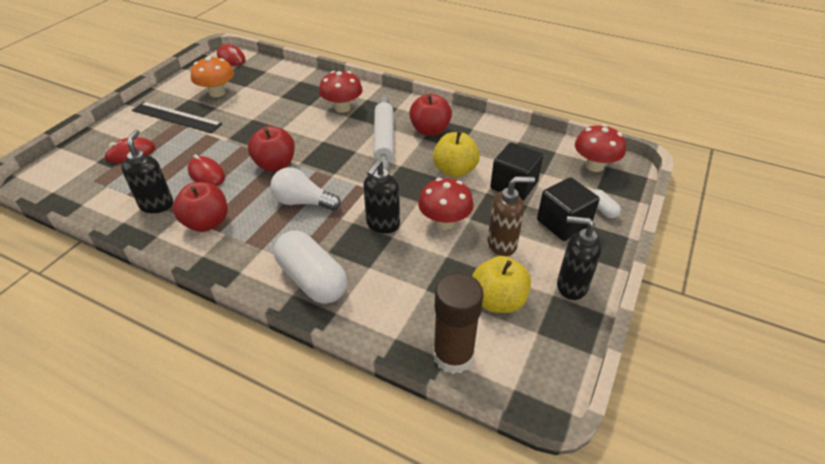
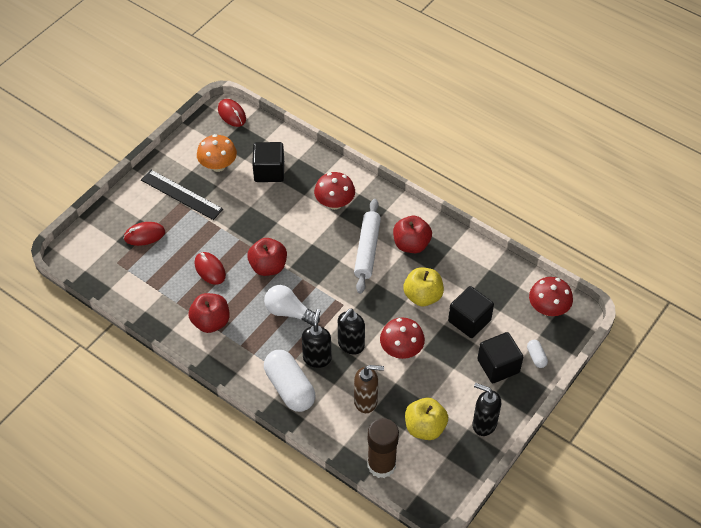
camera: 10 degrees right, 10 degrees up
black soap dispenser [121,129,173,213] -> black soap dispenser moved to [302,309,332,368]
brown soap dispenser [488,176,535,256] -> brown soap dispenser moved to [354,365,384,413]
none -> black cube [252,142,284,182]

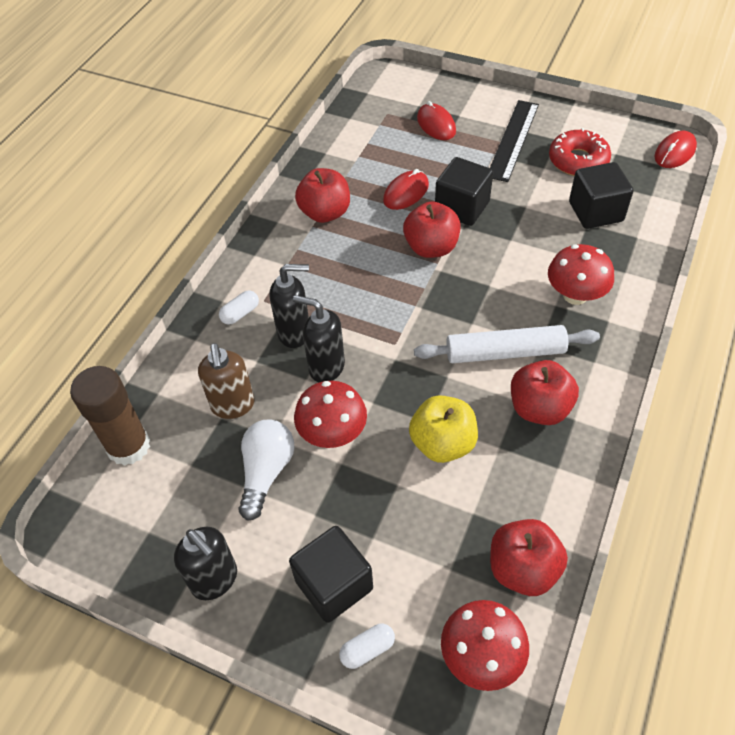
camera: 80 degrees right, 0 degrees up
orange mushroom [197,134,237,172] -> red donut [549,128,611,176]
white light bulb [264,285,320,326] -> white light bulb moved to [238,419,295,521]
white capsule [264,350,315,412] -> white capsule [219,290,259,325], size x0.45
yellow apple [405,398,448,440] -> none
black cube [448,286,494,338] -> black cube moved to [435,157,493,226]
black soap dispenser [472,383,501,436] -> black soap dispenser turned 120 degrees clockwise [174,527,237,600]
none -> red apple [490,519,568,596]

